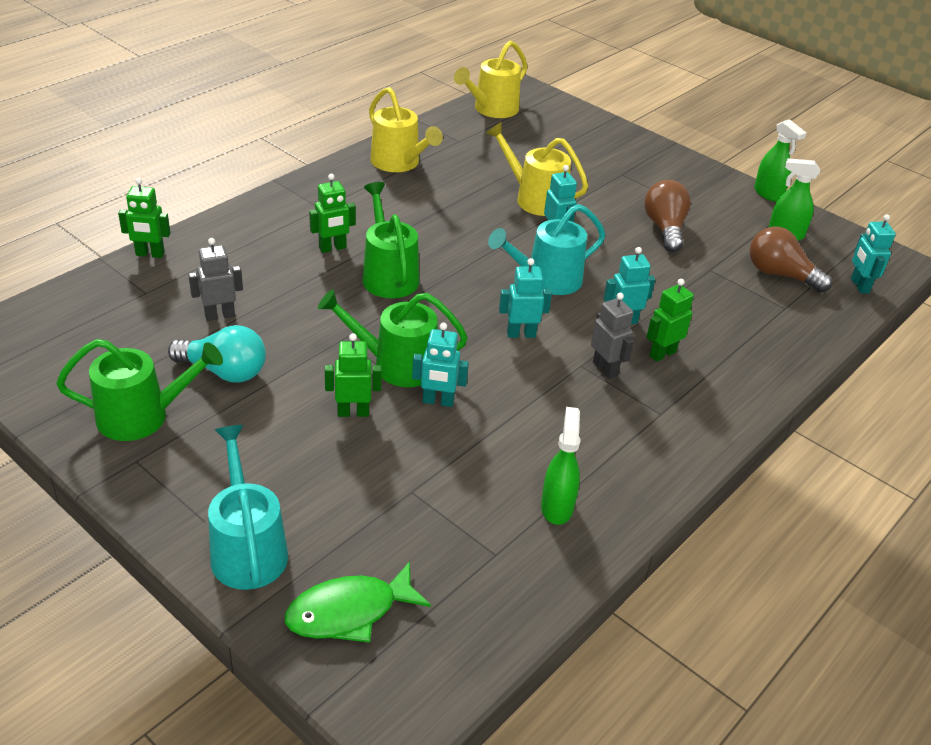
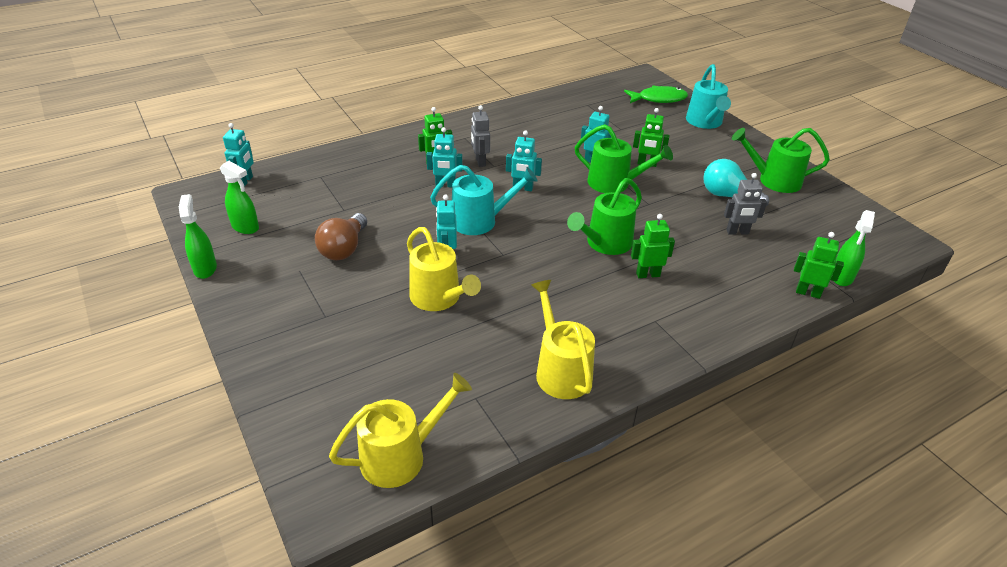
camera: 160 degrees left, 0 degrees up
green watering can [362,182,419,298] -> green watering can turned 45 degrees clockwise [567,178,642,255]
green spray bottle [541,407,581,525] -> green spray bottle moved to [834,210,875,286]
brown light bulb [750,226,832,293] -> none

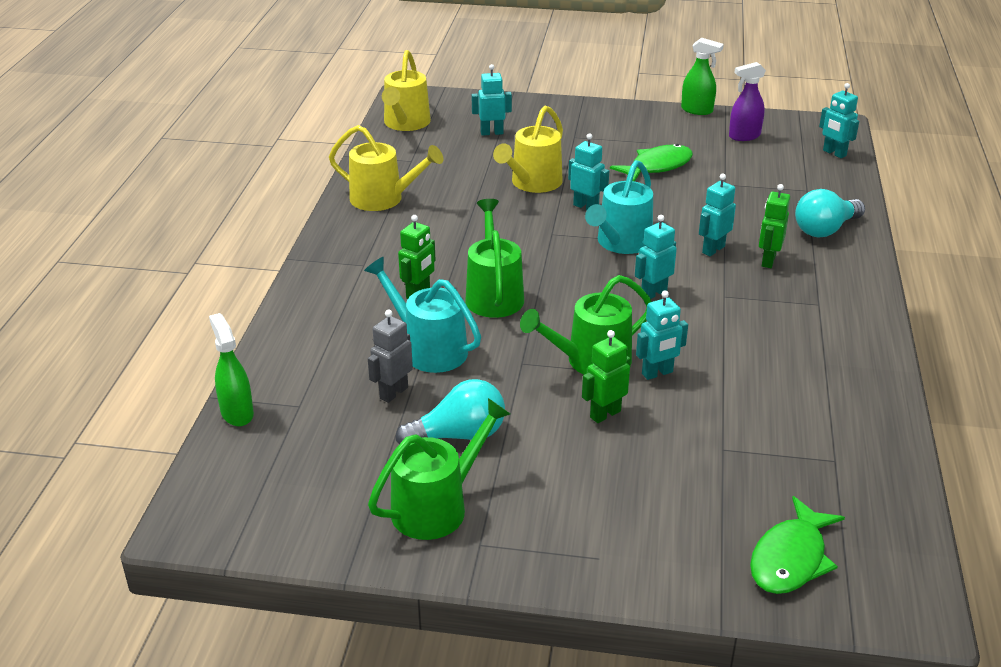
camera: 130 degrees right, 5 degrees down
green spray bottle [220,161,259,234] -> purple spray bottle [729,62,766,141]
brown light bulb [315,213,367,260] -> green fish [610,144,693,181]
yellow watering can [407,227,481,311] -> yellow watering can turned 60 degrees counterclockwise [493,106,563,193]
grey robot [471,105,490,167] -> none
turquoise watering can [686,64,731,129] -> turquoise watering can moved to [364,257,481,373]
green robot [794,232,844,299] -> none
none -> turquoise robot [472,64,512,136]
none -> turquoise light bulb [795,189,865,237]

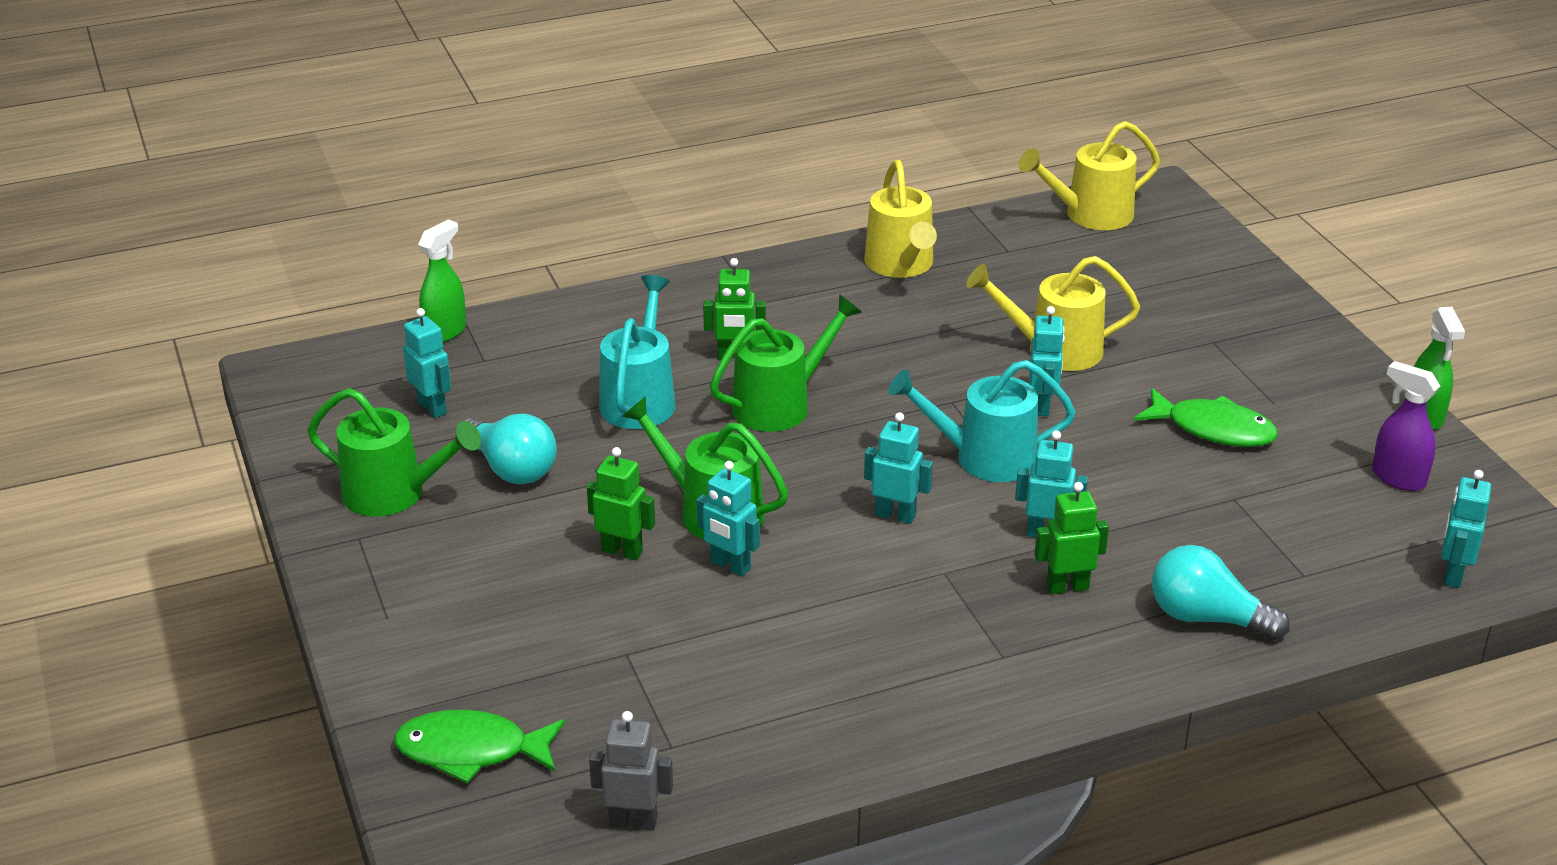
camera: 60 degrees right, 0 degrees up
grey robot [368,310,413,403] -> grey robot moved to [589,711,673,830]
turquoise robot [472,64,512,136] -> turquoise robot moved to [403,308,451,418]

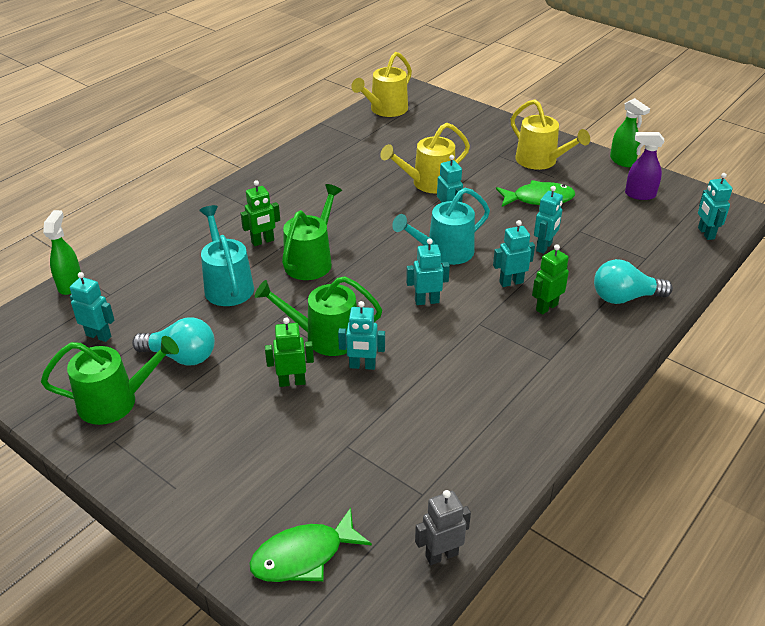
camera: 30 degrees left, 5 degrees up
yellow watering can [864,160,937,278] -> yellow watering can moved to [511,99,590,170]
none -> turquoise robot [534,186,563,254]

